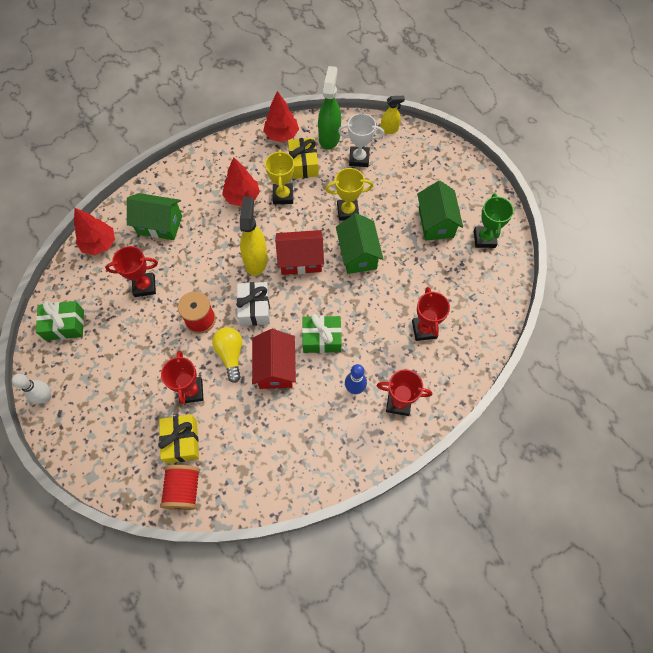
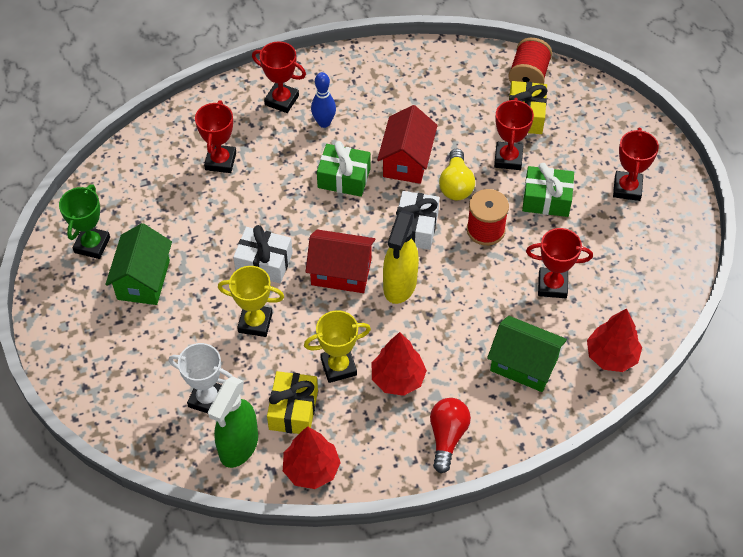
camera: 165 degrees left, 10 degrees down
white bowling pin [12,374,51,404] -> none
green gift [36,301,84,341] -> green gift moved to [522,163,574,217]
yellow trophy [265,150,294,204] -> yellow trophy turned 60 degrees clockwise [304,310,371,383]
green house [336,213,383,274] -> white gift [233,225,293,283]
yellow spray bottle [381,96,405,134] -> none
none -> red light bulb [430,398,471,473]
none -> red trophy [613,128,659,201]

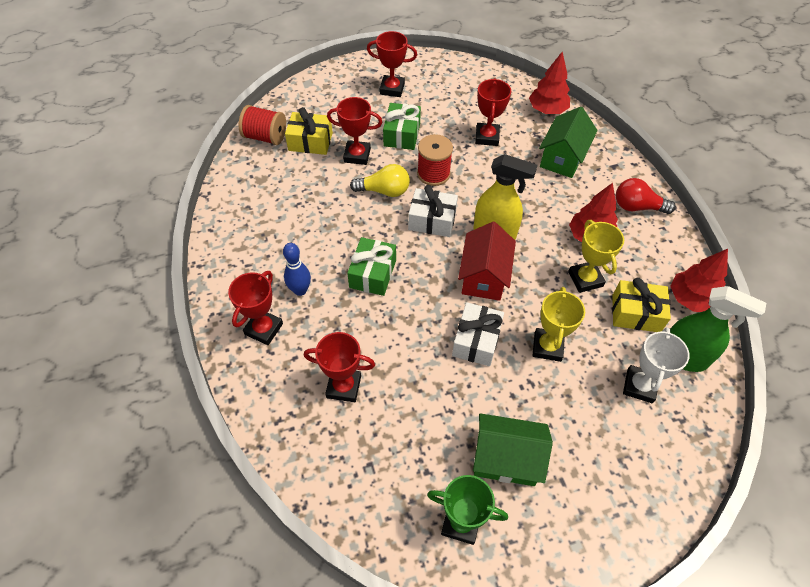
camera: 90 degrees left, 0 degrees up
red house [377,105,438,184] -> none

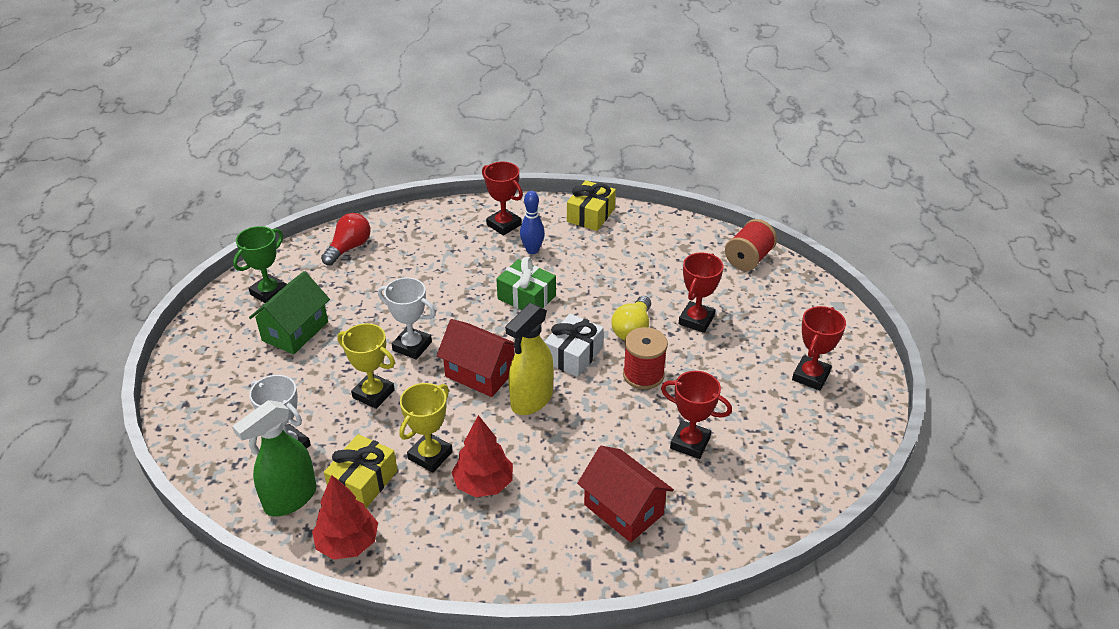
camera: 110 degrees right, 15 degrees down
yellow gift [285,107,333,155] -> yellow gift moved to [567,180,616,231]
red trophy [304,332,375,402] -> none
green gift [383,103,421,150] -> none
white gift [452,302,504,366] -> white trophy [378,277,436,360]
red tree [529,51,570,114] -> none
green house [539,107,598,178] -> red house [577,446,674,542]
yellow trophy [568,220,624,293] -> yellow trophy turned 60 degrees counterclockwise [399,383,453,472]
red light bulb [616,178,676,214] -> red light bulb moved to [321,213,370,265]

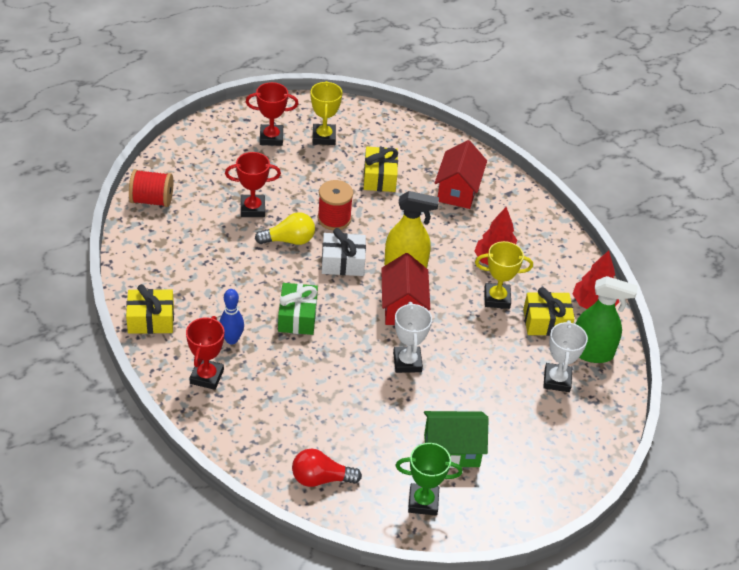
camera: 125 degrees left, 5 degrees up
yellow trophy [337,323,395,409] -> yellow trophy moved to [311,81,342,145]
red trophy [661,371,732,459] -> yellow gift [364,147,398,192]

